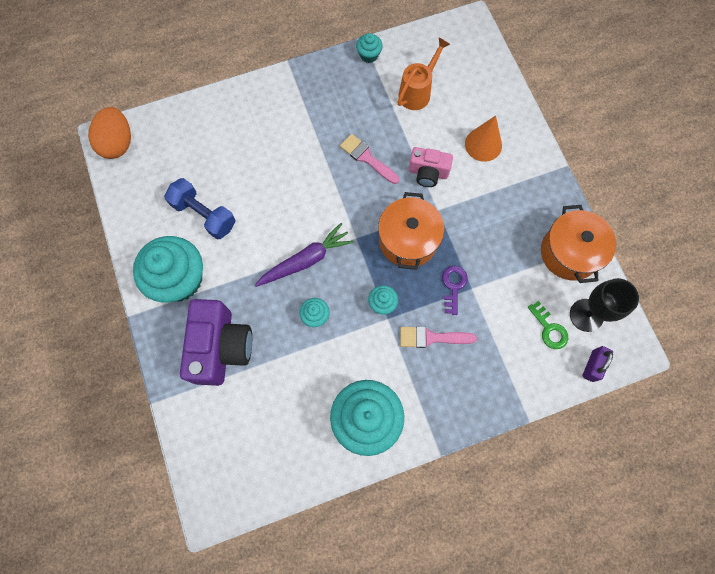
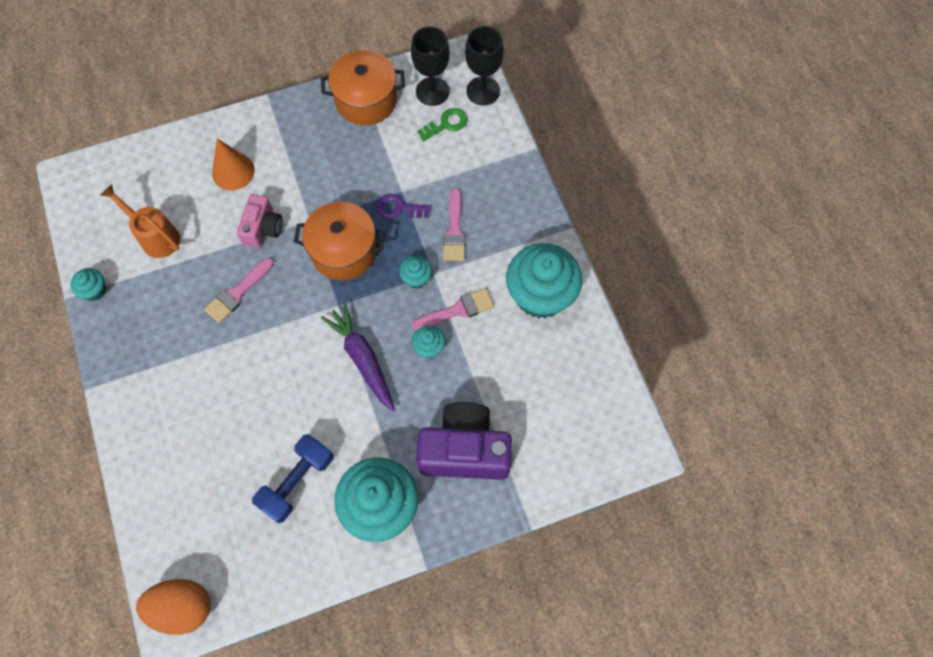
camera: 90 degrees left, 5 degrees down
purple padlock [583,346,613,382] -> black goblet [465,26,504,105]
none -> pink brush [412,288,494,330]

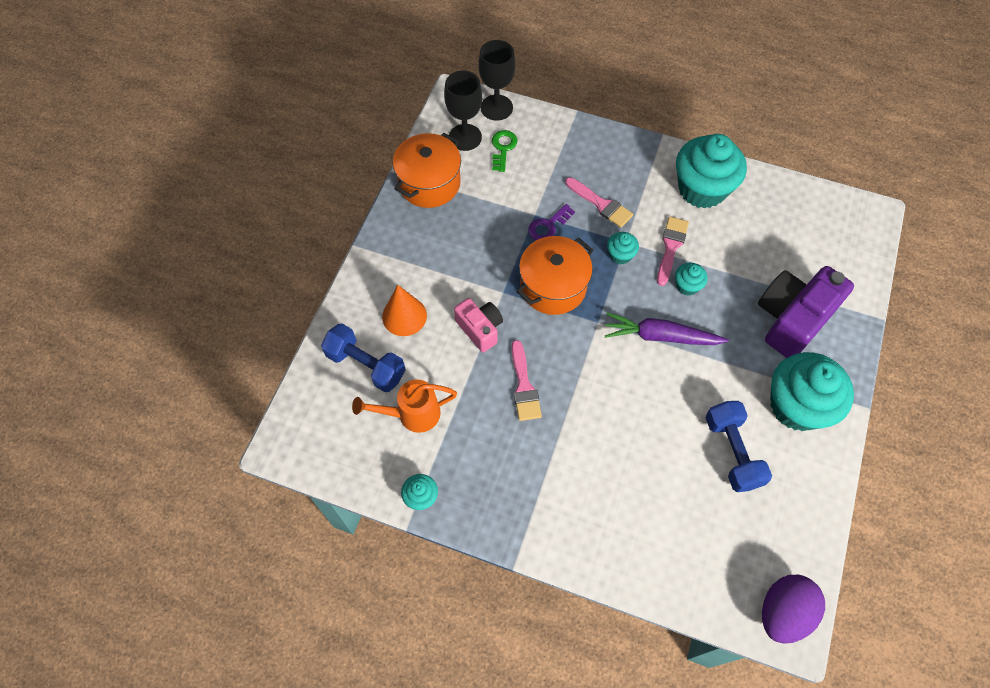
camera: 50 degrees left, 5 degrees down
orange egg [136,579,211,635] -> purple egg [762,575,825,644]
none -> blue dumbbell [321,323,406,392]

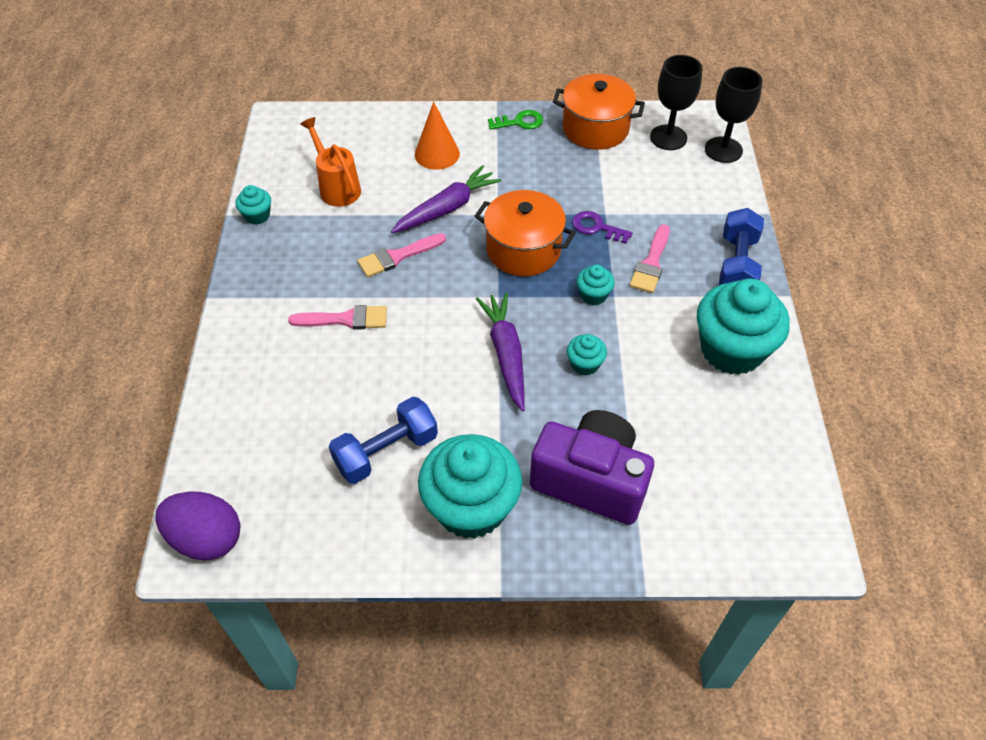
camera: 70 degrees right, 10 degrees down
blue dumbbell [321,323,406,392] -> blue dumbbell moved to [719,208,764,285]
pink camera [454,298,503,352] -> purple carrot [391,165,501,233]
green key [492,130,518,172] -> green key moved to [488,110,543,130]
pink brush [657,217,689,286] -> pink brush moved to [288,305,387,330]

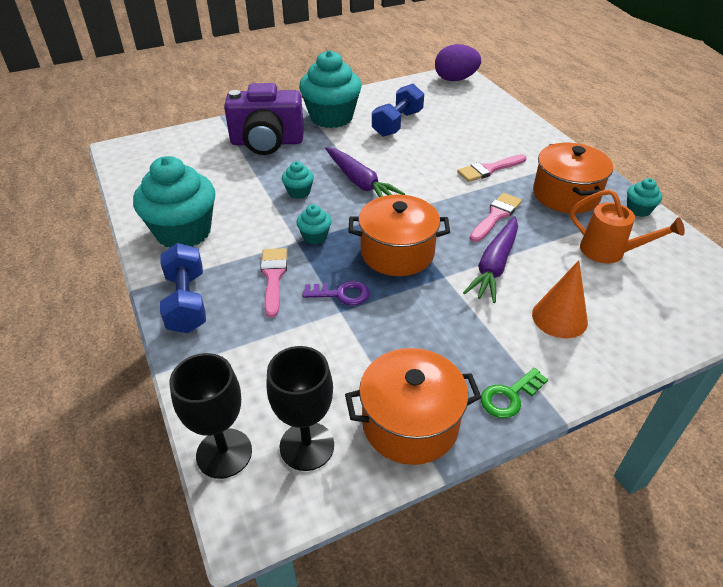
camera: 155 degrees right, 10 degrees down
none -> orange pot [533,143,613,214]

